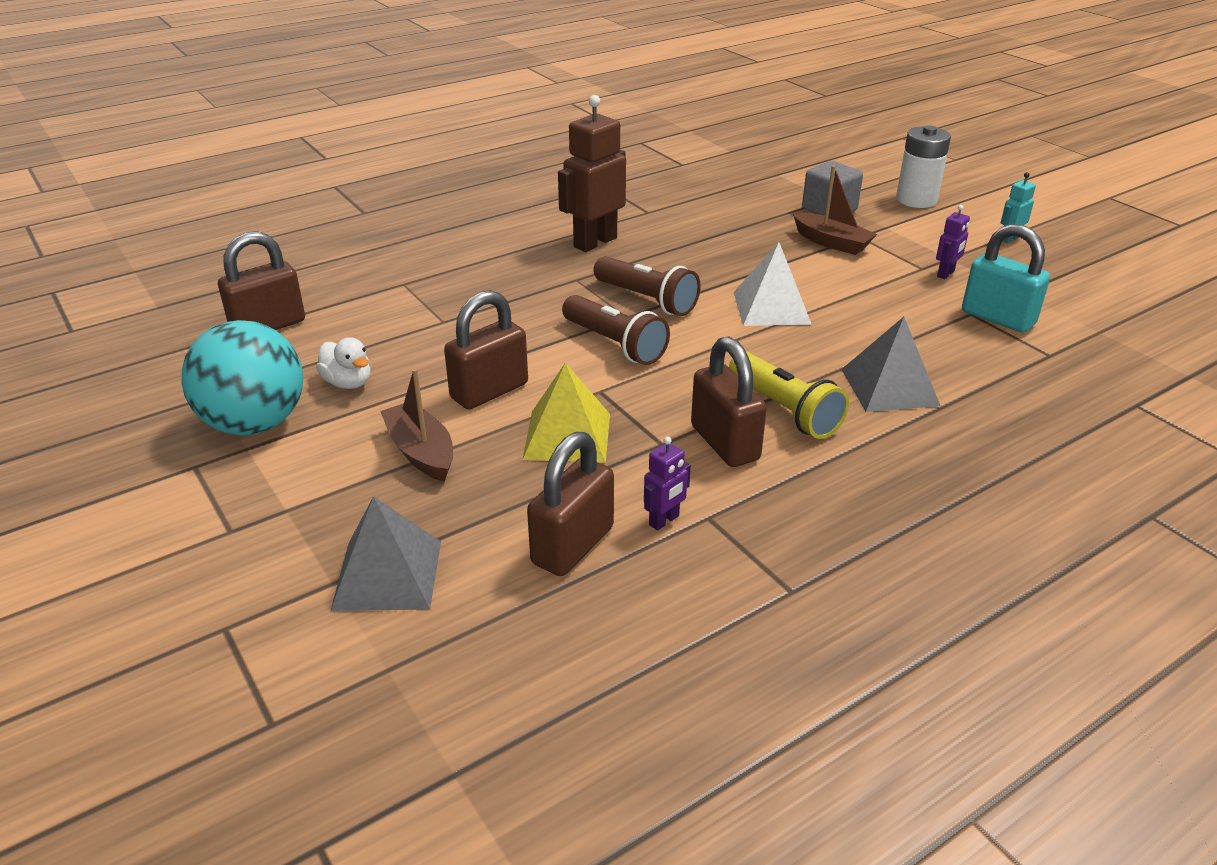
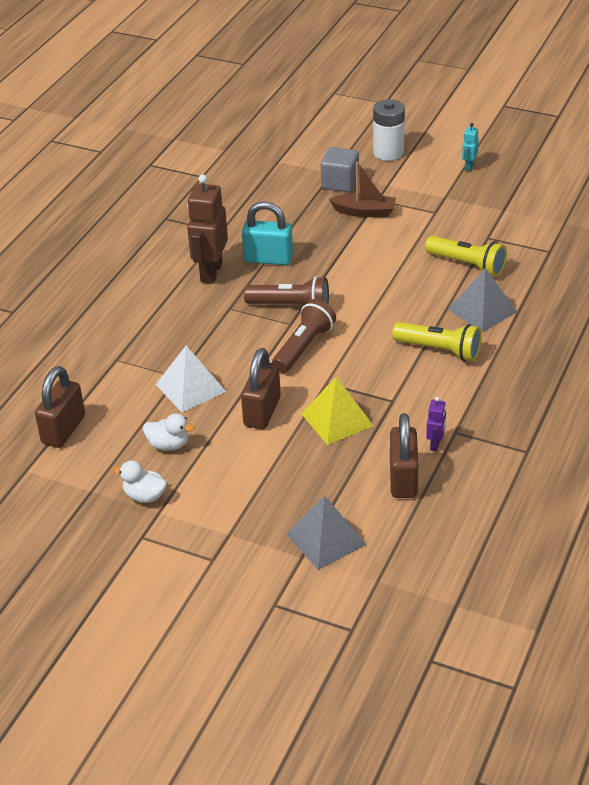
camera: 30 degrees left, 5 degrees up
turquoise ball [182,320,303,435] -> white duck [113,460,167,503]
brown boat [380,369,453,482] -> none
brown flashlight [562,295,670,365] -> brown flashlight turned 75 degrees counterclockwise [272,299,336,373]
brown padlock [691,336,767,467] -> none
white pyramid [734,242,812,326] -> white pyramid moved to [156,346,226,412]
purple robot [936,205,970,279] -> none
turquoise padlock [962,224,1050,333] -> turquoise padlock moved to [242,201,293,265]
none -> yellow flashlight [425,236,507,277]

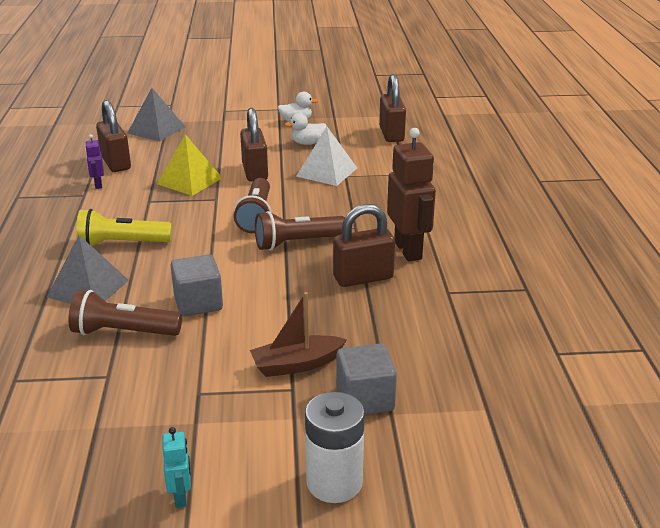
camera: 150 degrees right, 10 degrees down
turquoise padlock [242,201,293,265] -> brown padlock [333,204,395,287]
yellow flashlight [425,236,507,277] -> brown flashlight [68,290,182,336]
none -> grey cube [171,255,223,316]

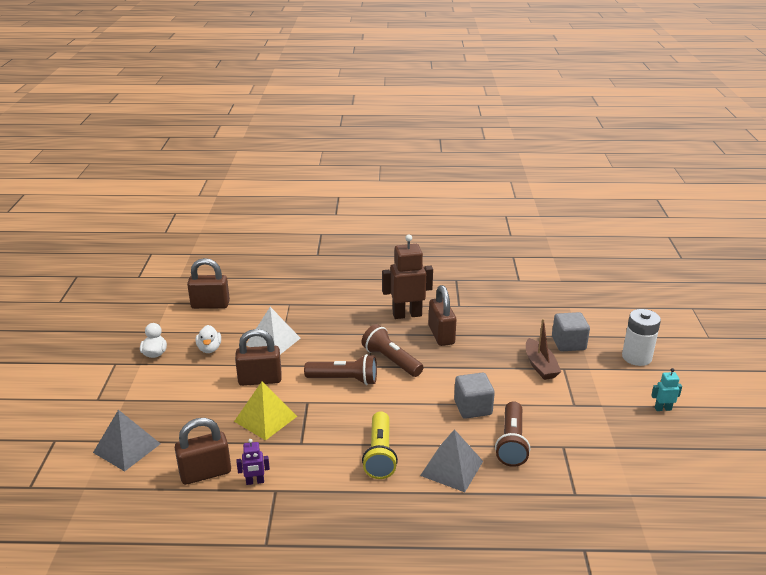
camera: 85 degrees left, 0 degrees up
brown flashlight [255,211,345,251] -> brown flashlight turned 150 degrees clockwise [362,324,424,377]

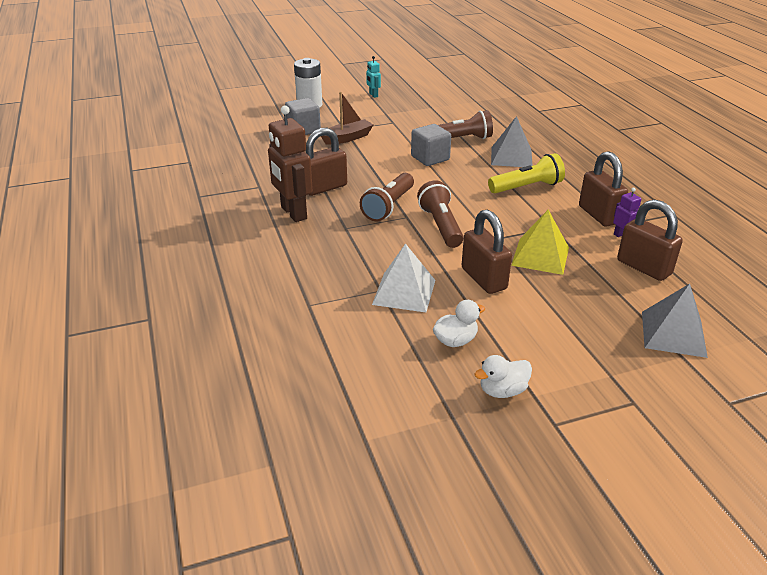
camera: 110 degrees left, 5 degrees up
brown padlock [187,258,230,309] -> brown padlock moved to [579,151,628,227]

